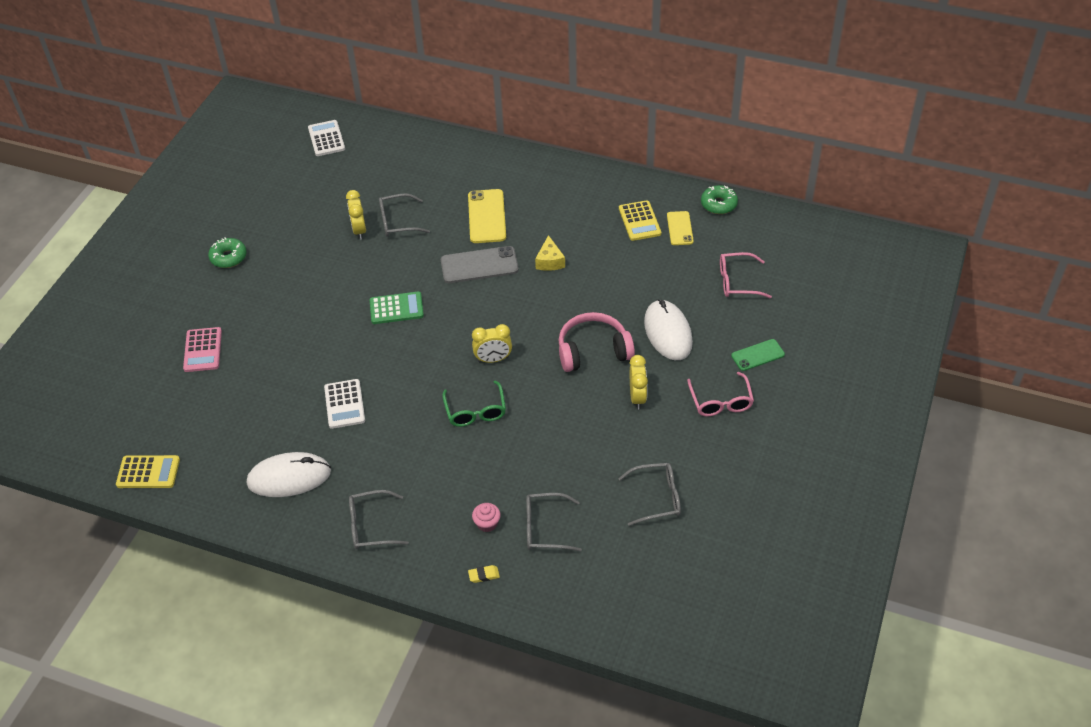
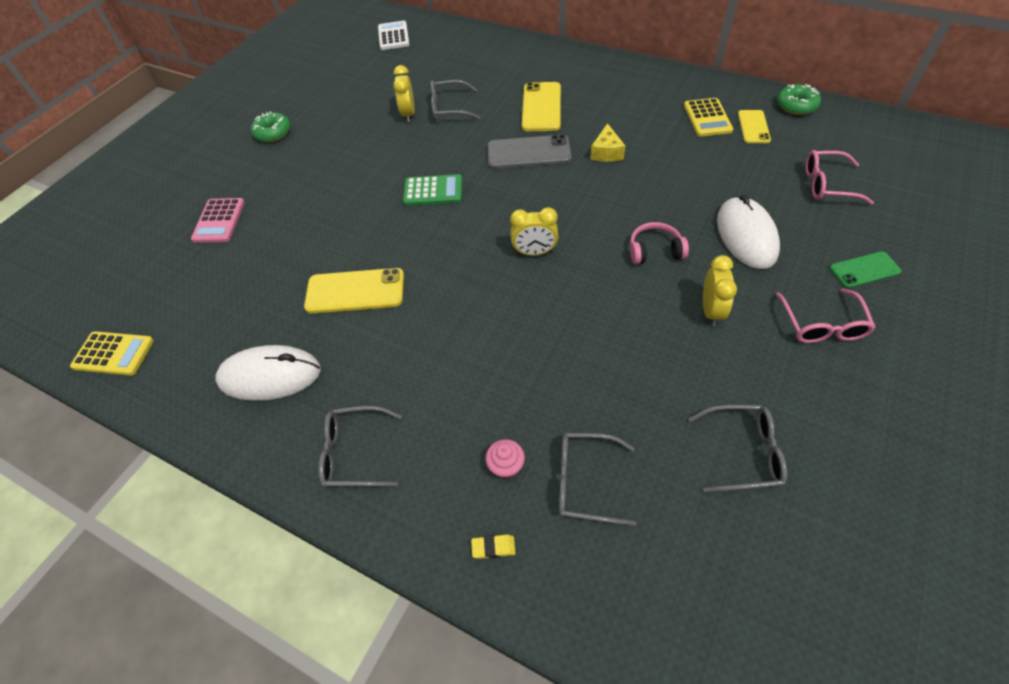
camera: 10 degrees right, 5 degrees up
white calculator [324,379,365,429] -> yellow phone [304,268,404,314]
green glasses [442,380,506,427] -> none
pink headphones [558,312,635,372] -> pink headphones [630,222,689,264], size x0.62

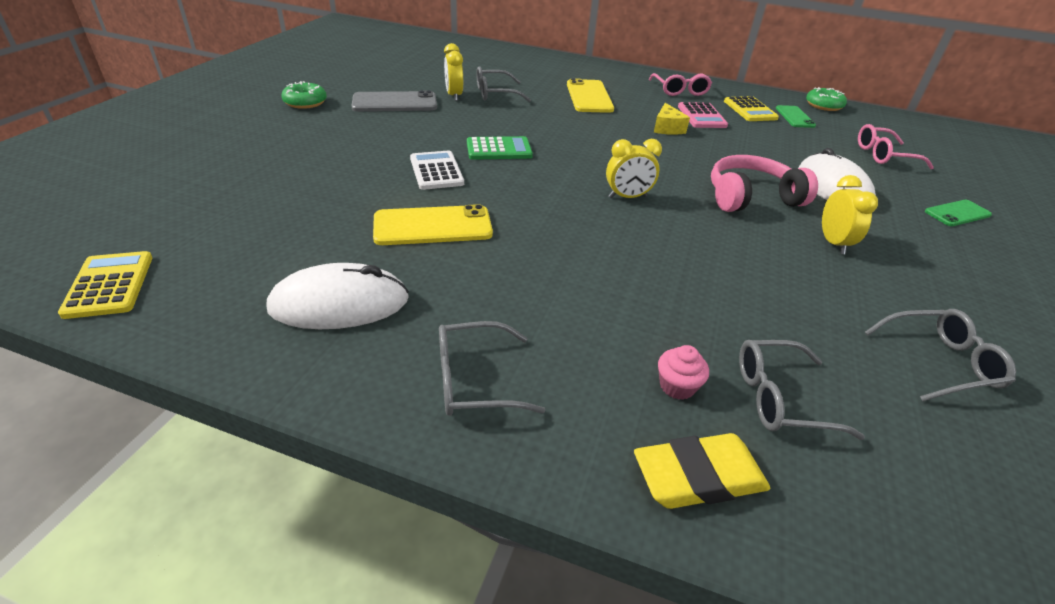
camera: 15 degrees left, 15 degrees down
yellow calculator [70,331,154,376] -> yellow calculator turned 105 degrees counterclockwise [58,251,152,319]
pink calculator [191,198,245,243] -> pink calculator moved to [678,102,728,128]
white calculator [378,21,409,50] -> white calculator moved to [410,151,464,190]
yellow eraser [471,534,516,559] -> yellow eraser [634,433,770,509], size x2.21
grey phone [488,134,572,169] -> grey phone moved to [352,90,437,112]
pink headphones [630,222,689,264] -> pink headphones [711,155,818,212], size x1.61
yellow phone [738,110,771,143] -> green phone [776,105,816,128]
pink glasses [775,288,876,343] -> pink glasses moved to [649,73,712,96]

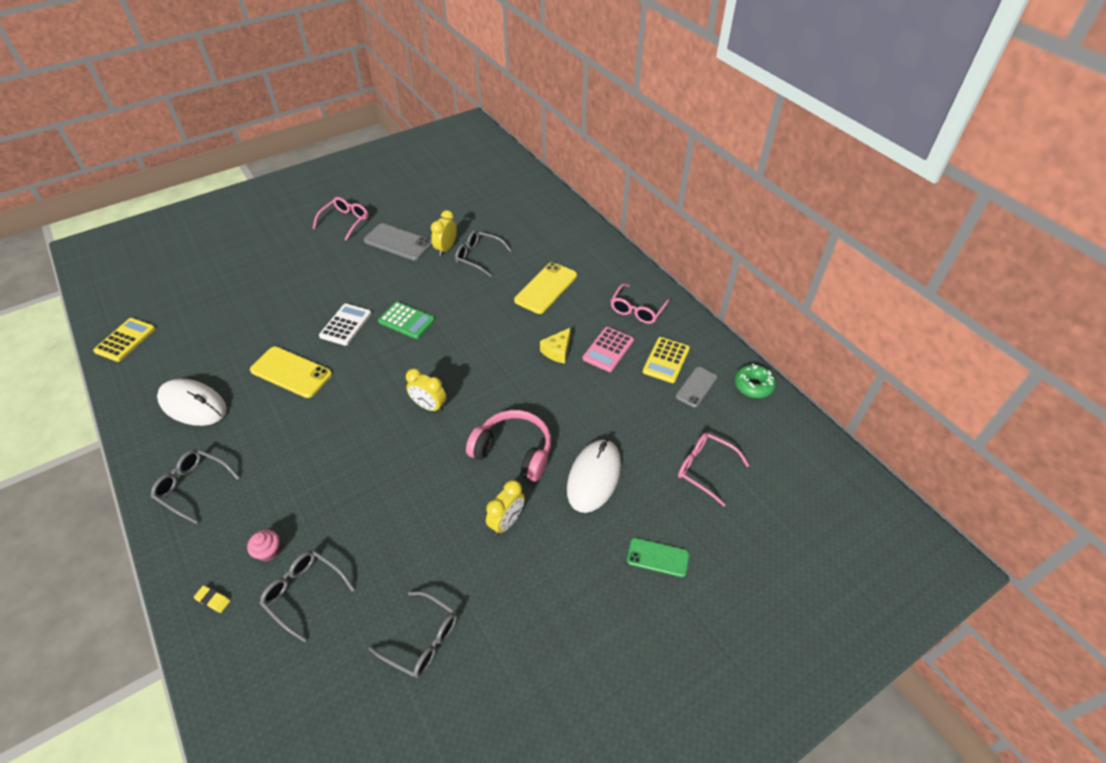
camera: 40 degrees right, 10 degrees up
green donut [281,81,327,109] -> pink glasses [313,197,368,241]
yellow eraser [634,433,770,509] -> yellow eraser [194,585,230,613], size x0.45
green phone [776,105,816,128] -> grey phone [675,367,717,408]

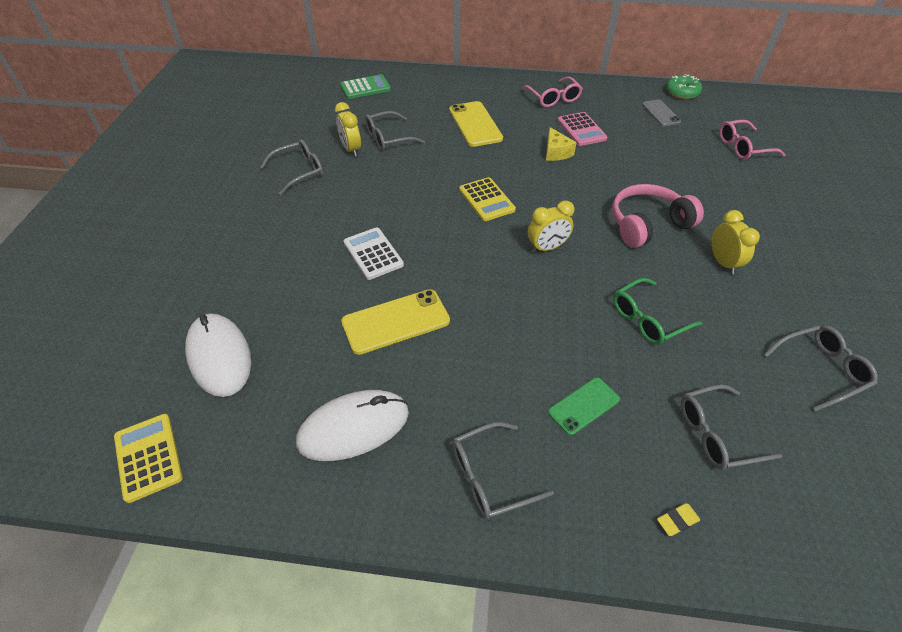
camera: 50 degrees left, 0 degrees up
pink cupcake [247,530,280,561] -> none
pink glasses [313,197,368,241] -> none
grey phone [364,223,432,261] -> grey glasses [260,139,323,195]
green calculator [378,302,435,339] -> green calculator moved to [340,74,391,99]
white mouse [567,439,621,513] -> white mouse moved to [185,313,251,397]
green phone [627,538,689,577] -> green phone moved to [548,377,620,435]
yellow calculator [643,337,690,383] -> yellow calculator moved to [459,177,516,221]
none -> green glasses [613,278,702,345]

